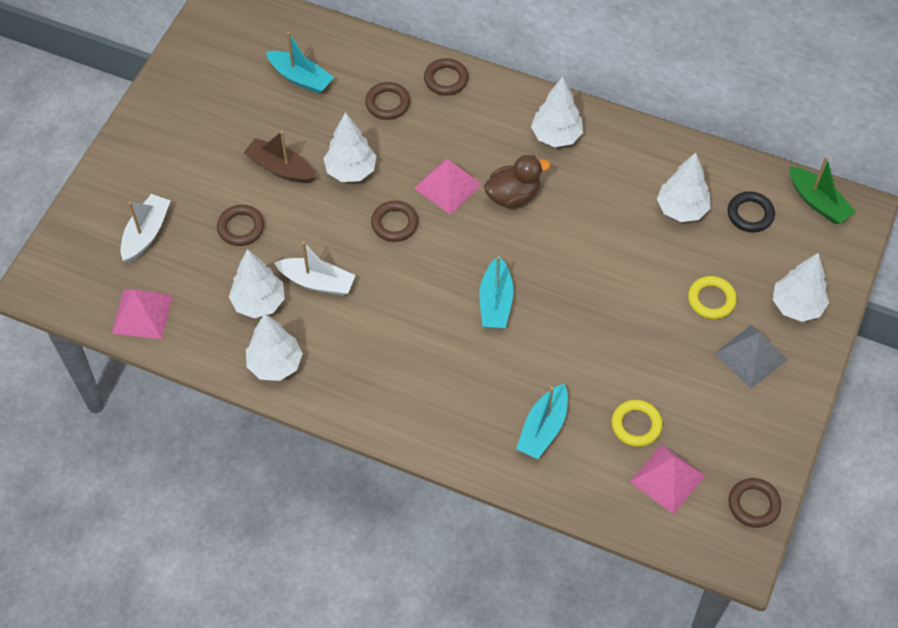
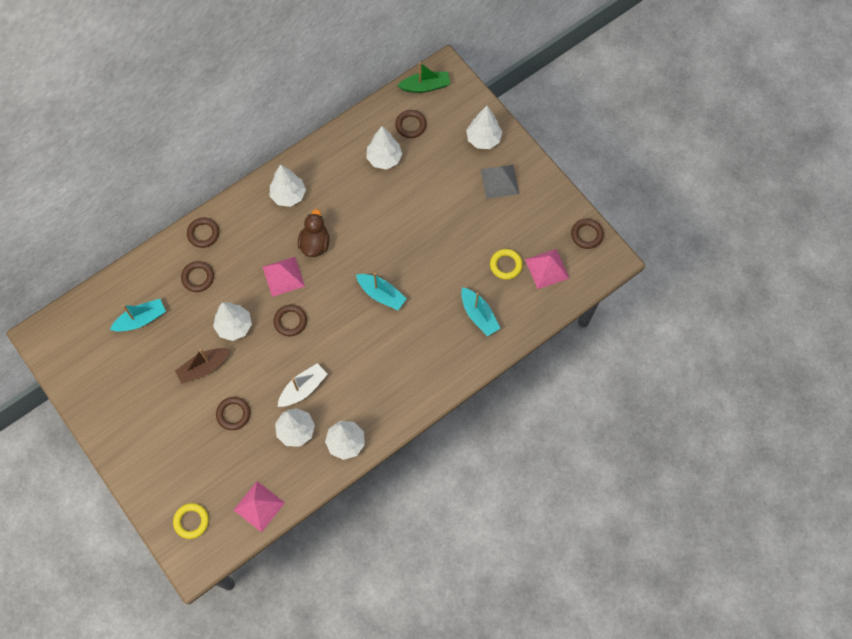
camera: 60 degrees left, 10 degrees up
white boat [121,194,171,262] -> none
yellow ring [688,276,737,319] -> yellow ring moved to [173,503,209,539]
black ring [728,191,775,232] -> brown ring [395,110,427,138]

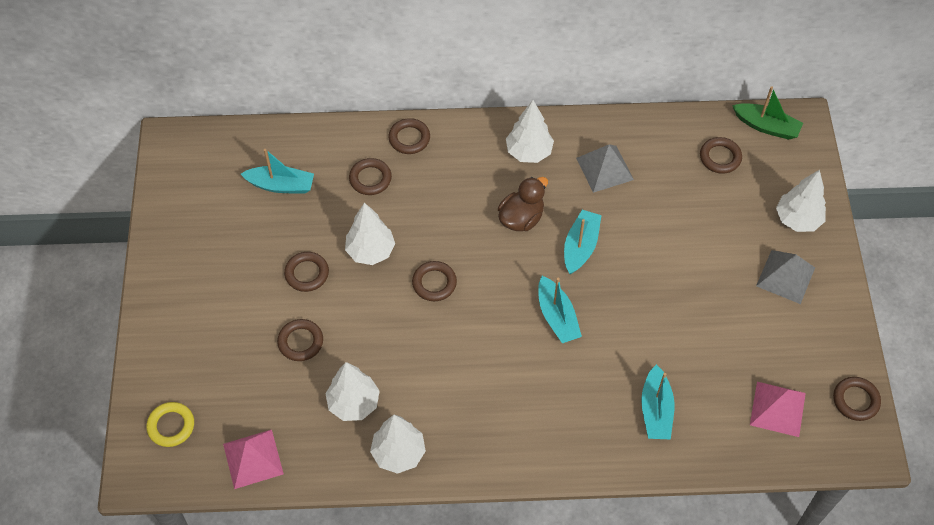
camera: 35 degrees right, 10 degrees down
brown boat [175,348,231,384] -> brown ring [284,252,329,292]
pink pyramid [263,257,305,297] -> none
white boat [278,363,328,407] -> none
white tree [366,126,402,170] -> none
yellow ring [490,249,523,280] -> none
none -> turquoise boat [564,210,602,274]
none -> grey pyramid [576,144,634,193]

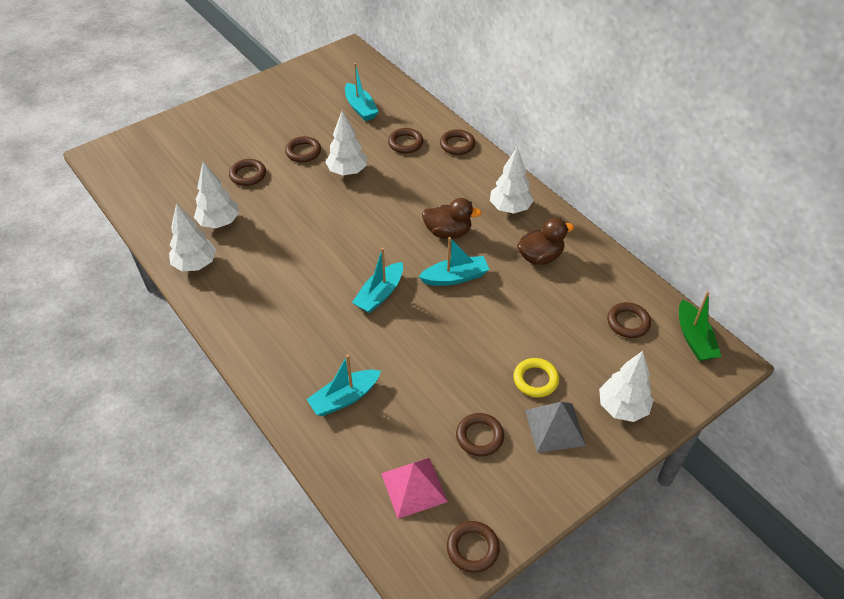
camera: 55 degrees right, 10 degrees down
yellow ring [146,402,194,447] -> yellow ring moved to [513,358,559,398]
pink pyramid [223,430,284,489] -> none
brown ring [412,261,457,301] -> brown ring moved to [456,413,504,457]
grey pyramid [576,144,634,193] -> brown duck [517,218,574,265]

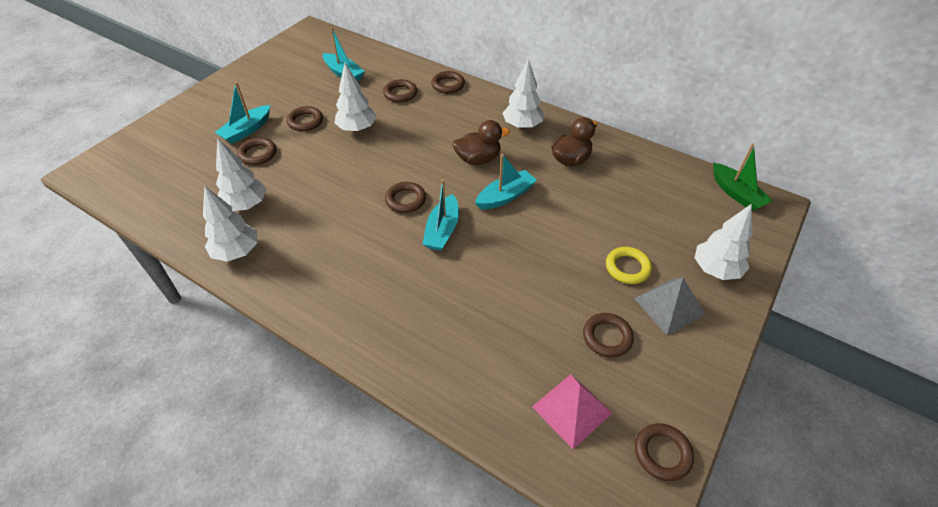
camera: 20 degrees left, 0 degrees up
turquoise boat [306,355,381,416] -> turquoise boat moved to [215,82,270,144]
brown ring [607,302,651,338] -> brown ring moved to [385,182,426,213]

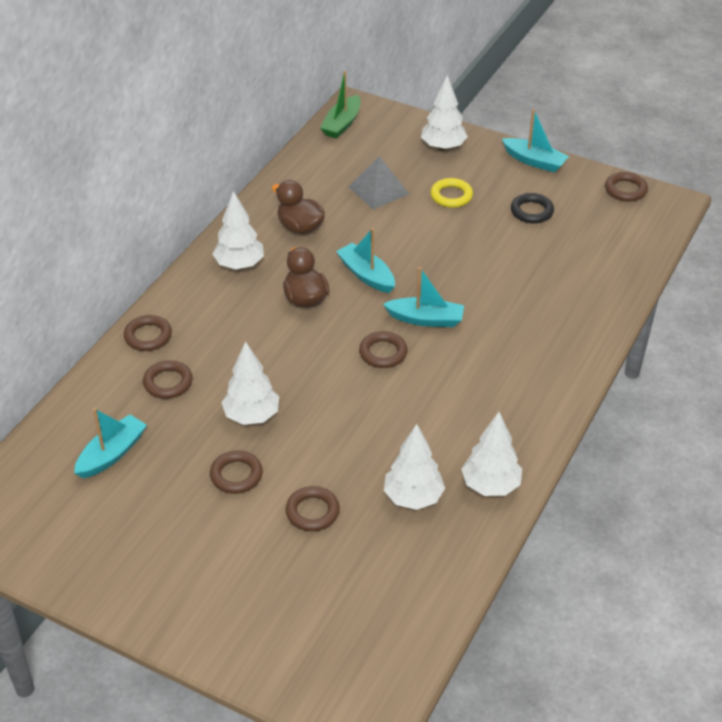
camera: 95 degrees left, 5 degrees down
turquoise boat [215,82,270,144] -> turquoise boat moved to [502,109,569,172]
pink pyramid [532,374,612,449] -> none
brown ring [583,313,634,358] -> black ring [511,193,554,223]
grey pyramid [634,277,706,335] -> grey pyramid moved to [348,156,409,209]
green boat [713,143,773,211] -> green boat turned 150 degrees clockwise [320,71,361,139]

